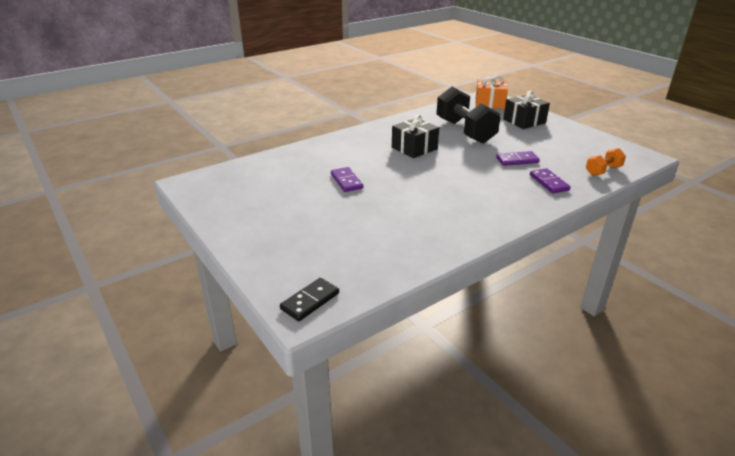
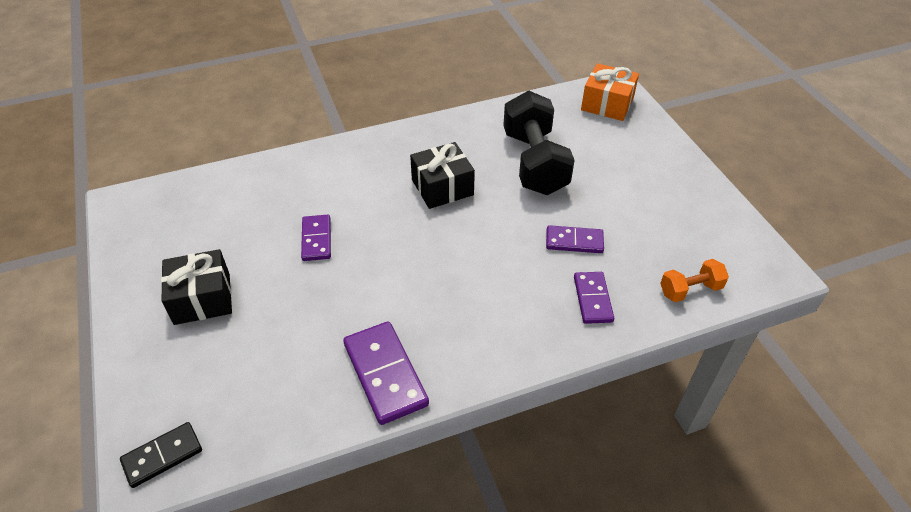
camera: 15 degrees right, 15 degrees up
black gift [503,91,550,129] -> black gift moved to [161,249,232,325]
none -> purple domino [343,322,429,425]

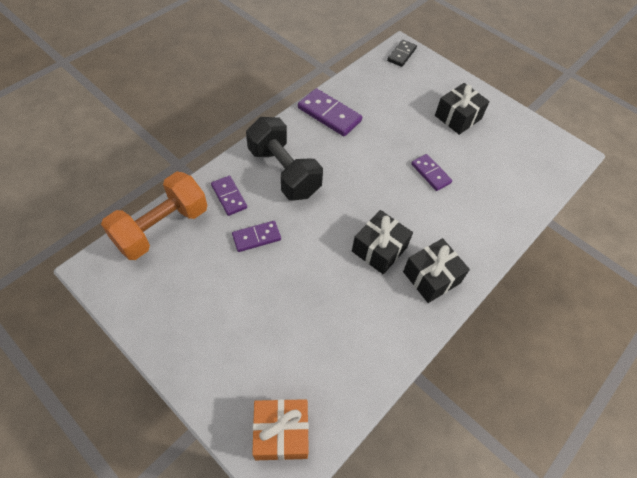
camera: 150 degrees right, 10 degrees up
black dumbbell [503,91,575,195] -> black dumbbell moved to [246,117,323,201]
orange dumbbell [660,259,729,302] -> orange dumbbell [101,172,207,260], size x2.05
none -> black gift [403,238,470,303]

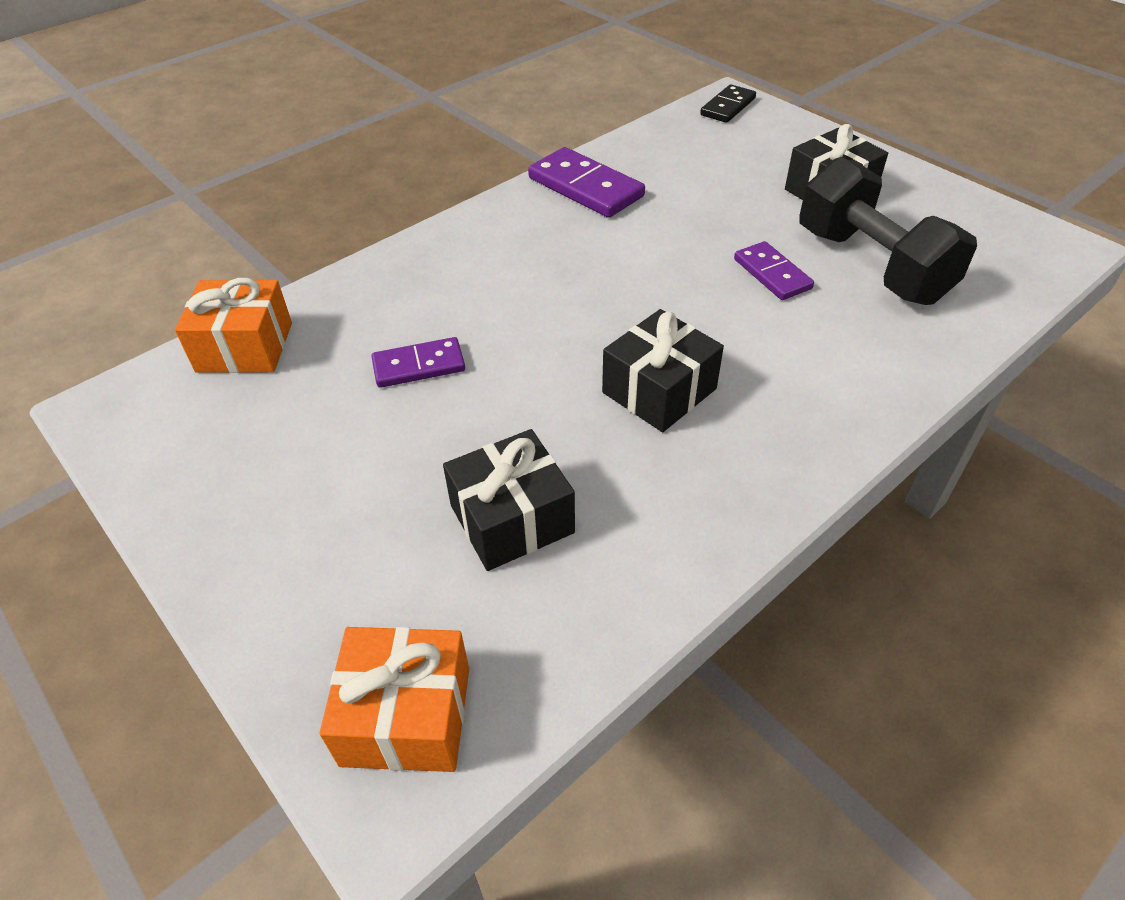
camera: 10 degrees right, 10 degrees down
orange dumbbell [101,172,207,260] -> orange gift [175,278,292,373]
purple domino [211,176,247,216] -> none
black dumbbell [246,117,323,201] -> black dumbbell moved to [799,157,977,305]
black gift [403,238,470,303] -> black gift moved to [443,429,575,571]

